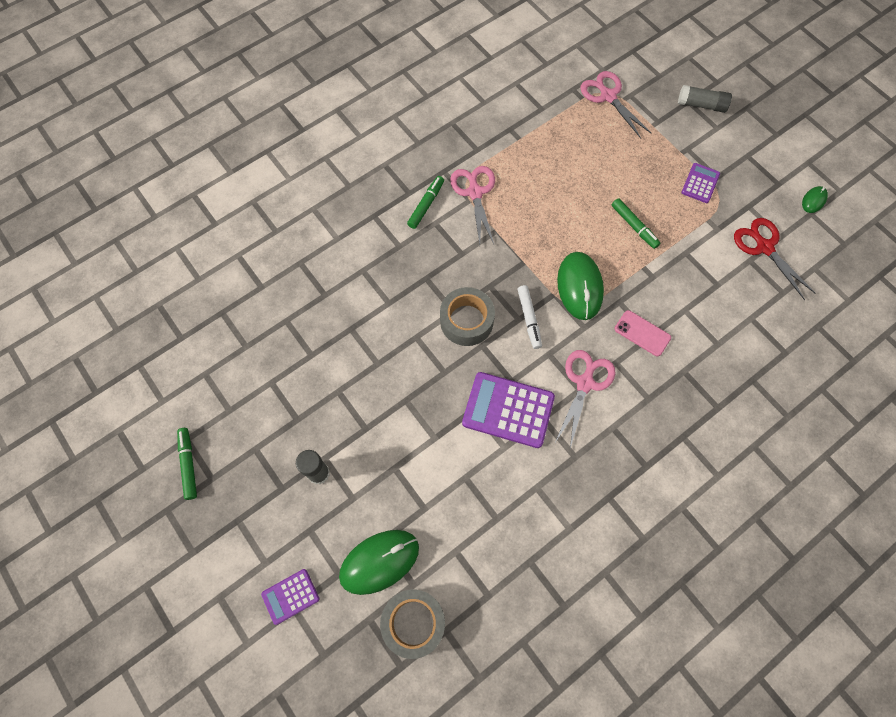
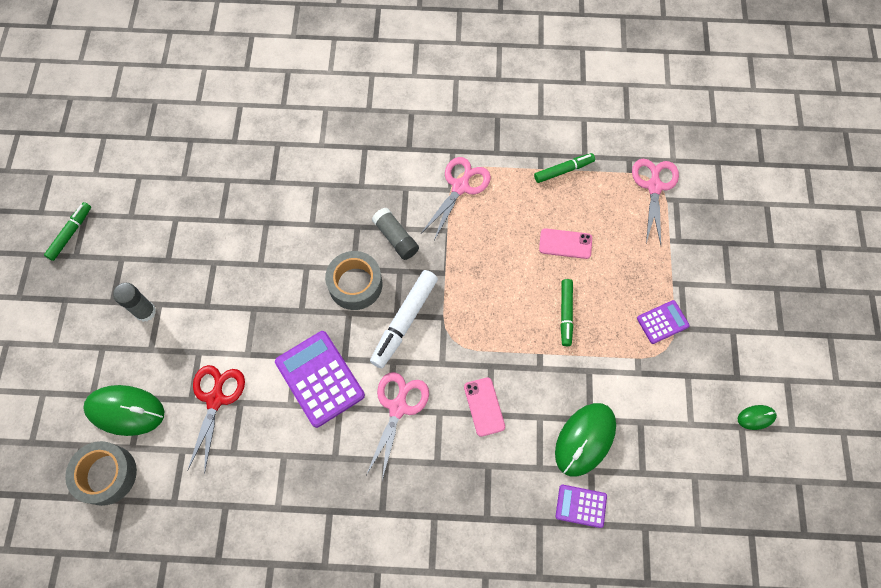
camera: 40 degrees right, 0 degrees up
purple calculator [261,569,319,625] -> purple calculator moved to [556,485,607,528]
green marker [407,176,444,229] -> green marker moved to [534,153,595,183]
white marker [517,285,542,349] -> white marker [370,270,438,368], size x1.58
pink scissors [555,350,616,448] -> pink scissors turned 45 degrees counterclockwise [366,372,429,480]
green mouse [557,252,604,320] -> green mouse moved to [555,403,616,477]
grey glue stick [678,85,732,113] -> grey glue stick moved to [372,207,419,260]
red scissors [734,218,816,300] -> red scissors moved to [188,365,245,474]
none -> pink phone [539,228,592,259]

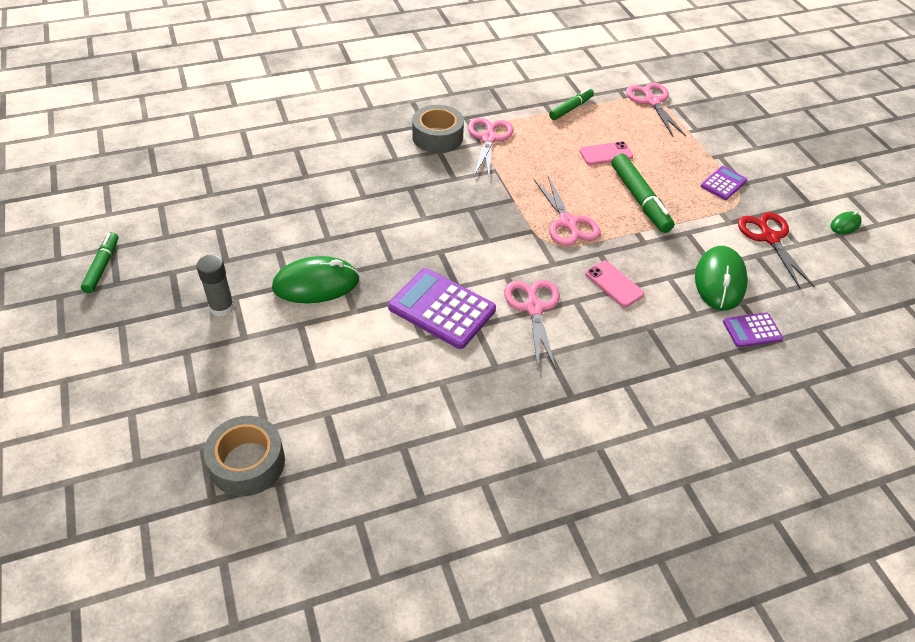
camera: 25 degrees left, 20 degrees down
green mouse [83,385,164,436] -> green mouse moved to [272,256,359,303]
red scissors [188,365,245,474] -> red scissors moved to [738,212,815,288]
grey tape [325,251,382,310] -> grey tape moved to [412,105,464,153]
white marker [370,270,438,368] -> none
grey glue stick [372,207,419,260] -> none
green marker [561,279,573,346] -> green marker [612,154,674,233], size x1.58
none -> pink scissors [534,176,601,246]

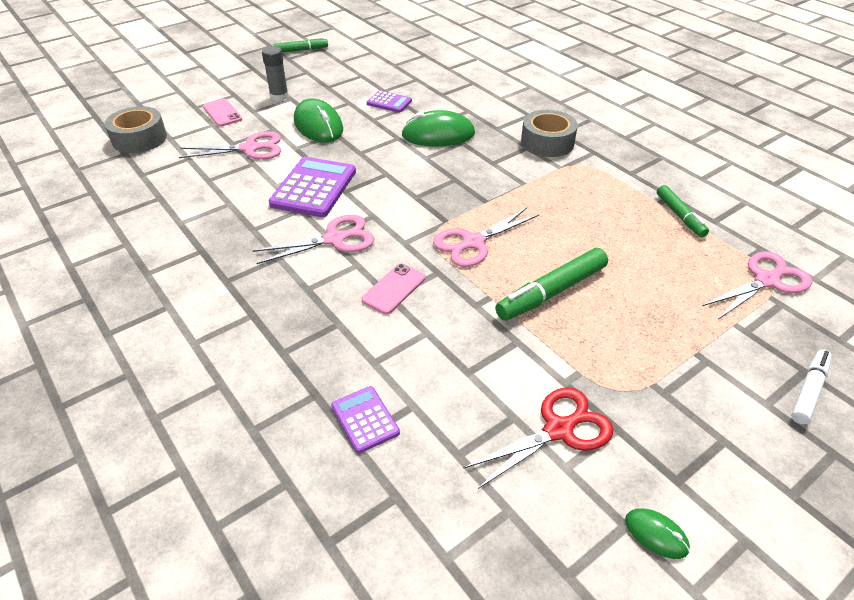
camera: 75 degrees right, 5 degrees down
pink scissors [468,118,513,177] -> pink scissors moved to [179,131,281,160]
green marker [549,88,594,120] -> green marker turned 45 degrees clockwise [657,185,709,237]
pink phone [580,141,633,165] -> pink phone moved to [203,99,242,127]
green mouse [695,246,748,311] -> green mouse moved to [401,110,475,146]
purple calculator [701,166,747,200] -> purple calculator moved to [367,90,412,113]
none -> white marker [791,349,832,424]

